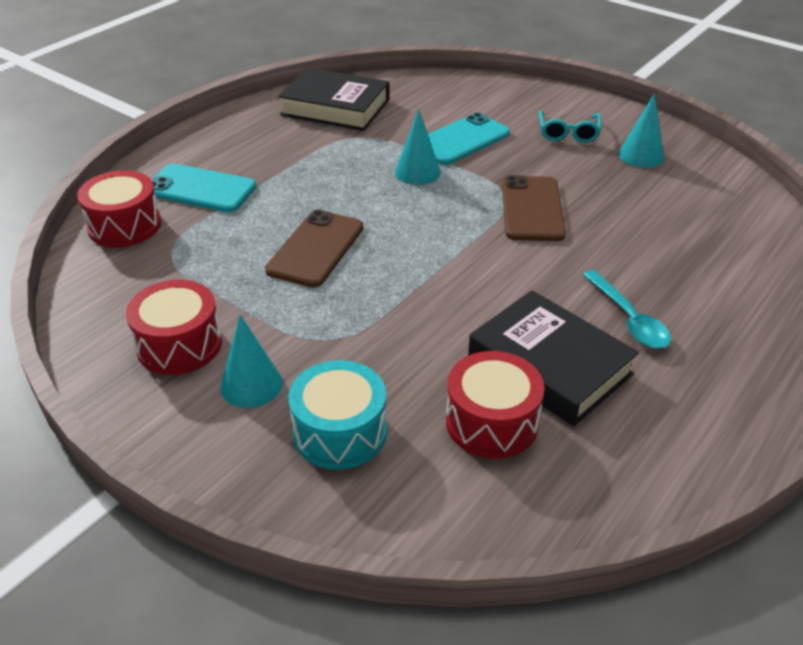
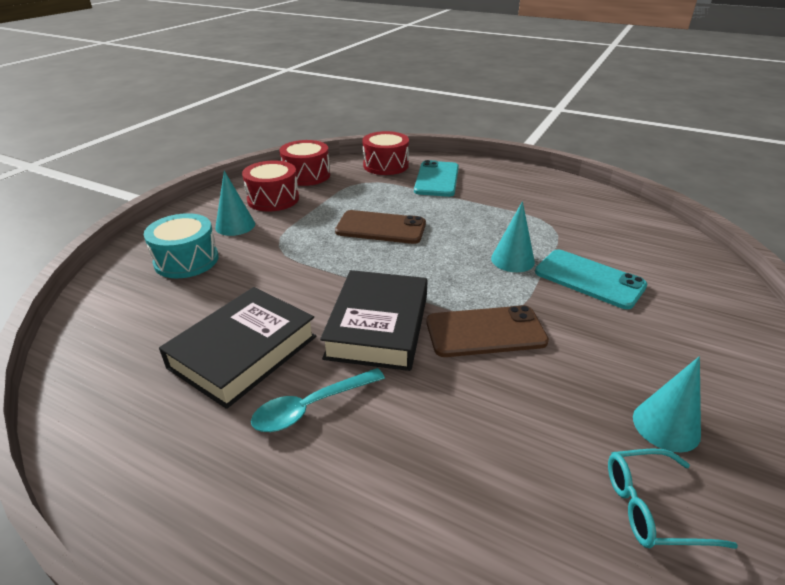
camera: 80 degrees right, 5 degrees down
black book [278,68,389,131] -> black book moved to [320,270,428,371]
red drum [446,351,545,459] -> red drum moved to [279,140,330,186]
turquoise glasses [539,110,601,143] -> turquoise glasses moved to [608,448,738,549]

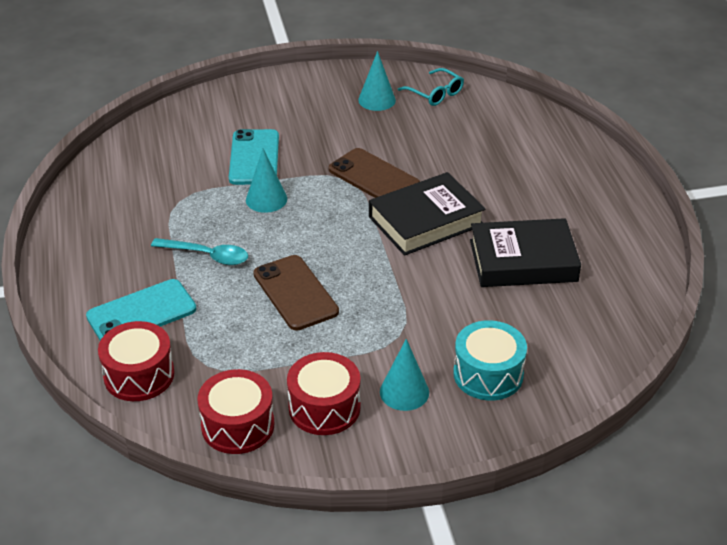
camera: 130 degrees left, 5 degrees up
turquoise spoon [251,368,385,432] -> turquoise spoon moved to [151,238,248,265]

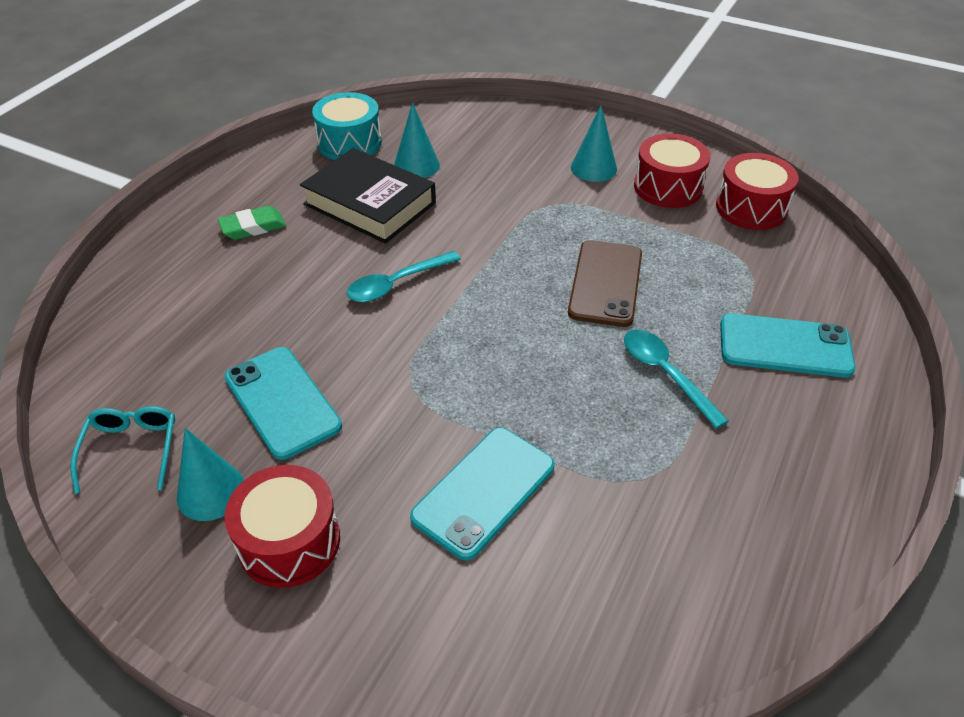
camera: 140 degrees left, 5 degrees up
red drum [98,321,174,401] -> red drum moved to [224,465,340,588]
turquoise cone [246,149,287,213] -> turquoise cone moved to [394,103,440,178]
brown phone [329,148,420,198] -> none
black book [369,172,486,256] -> turquoise spoon [347,251,461,302]
turquoise drum [453,320,527,400] -> turquoise drum moved to [312,92,382,160]
none -> green eraser [218,206,286,240]
none -> turquoise phone [224,347,342,460]

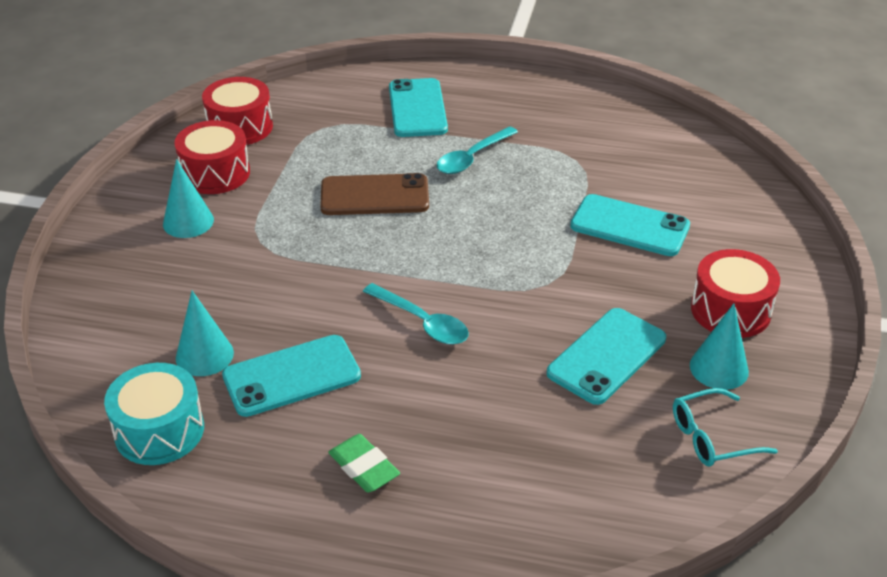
camera: 105 degrees left, 5 degrees down
black book [300,148,436,244] -> turquoise phone [222,335,361,417]

